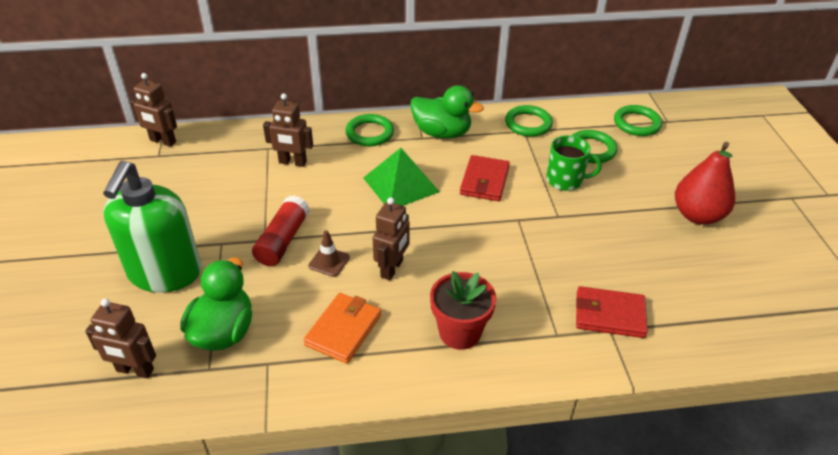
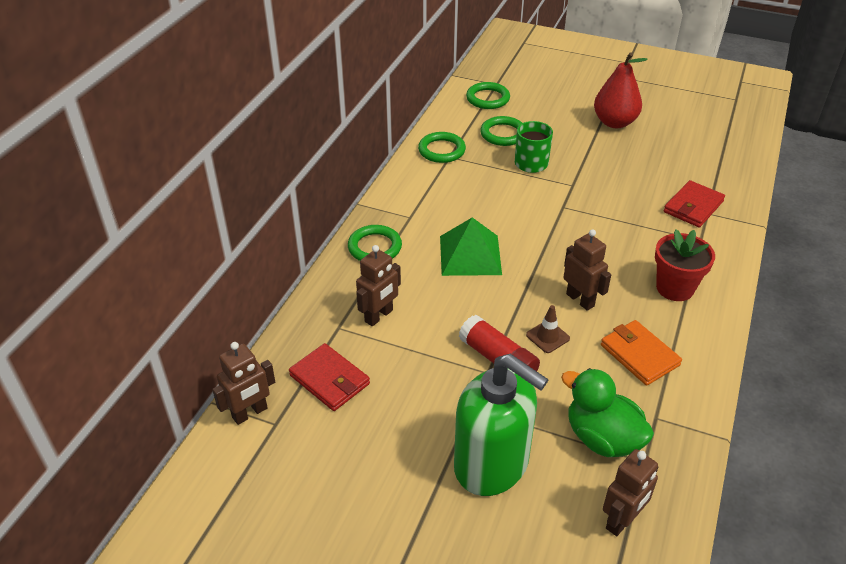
camera: 60 degrees left, 0 degrees up
green duck [410,85,484,139] -> none
red wallet [460,155,510,201] -> red wallet moved to [289,343,370,411]

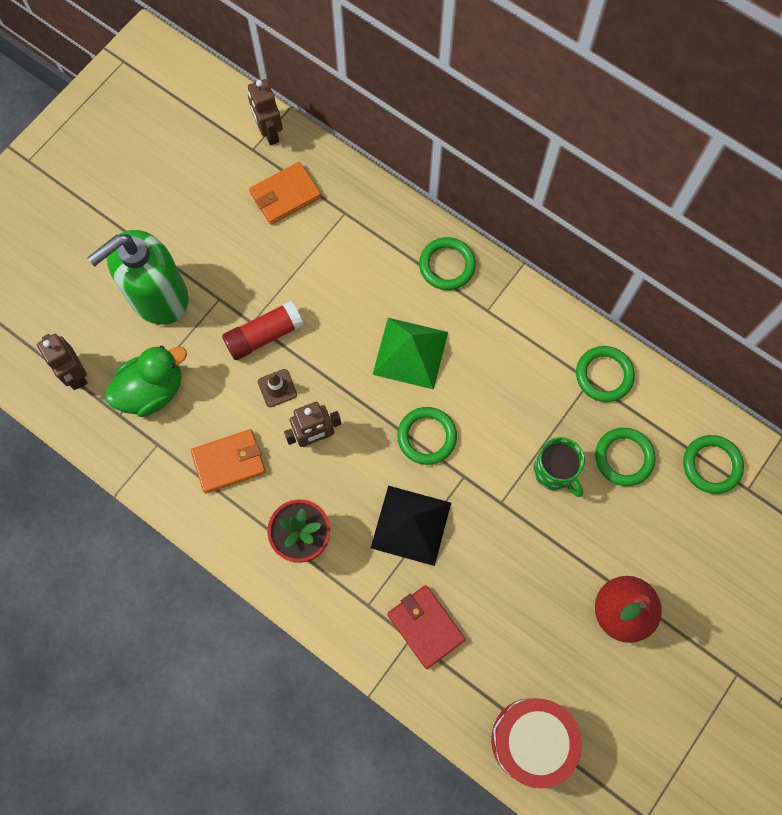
camera: 105 degrees right, 30 degrees up
red wallet [289,343,370,411] -> orange wallet [249,162,321,225]
brown robot [356,245,401,327] -> none
none -> black pyramid [371,486,451,566]
none -> green ring [397,407,457,465]
none -> red drum [491,698,582,789]

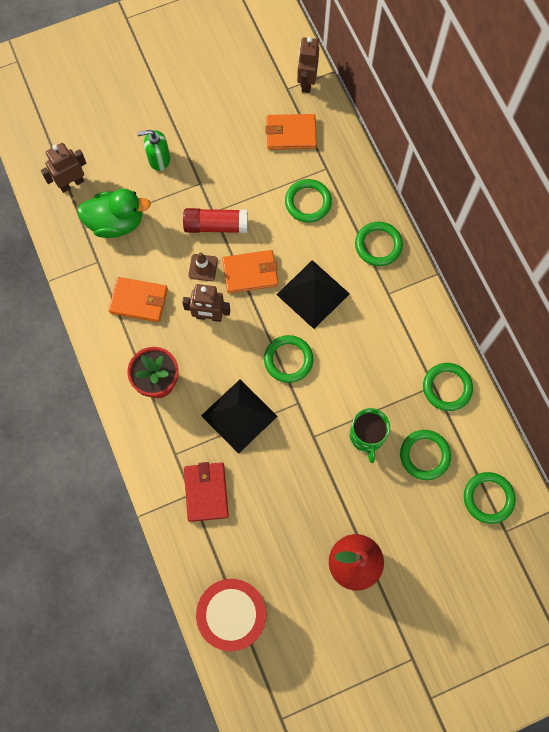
camera: 30 degrees right, 0 degrees up
brown robot [37,334,88,390] -> brown robot turned 60 degrees clockwise [41,143,87,193]
green soap dispenser [87,230,189,325] -> green soap dispenser [137,130,170,171], size x0.49
green pyramid [372,318,448,390] -> black pyramid [276,260,350,329]
none -> orange wallet [222,250,278,294]
none -> green ring [285,179,332,223]

